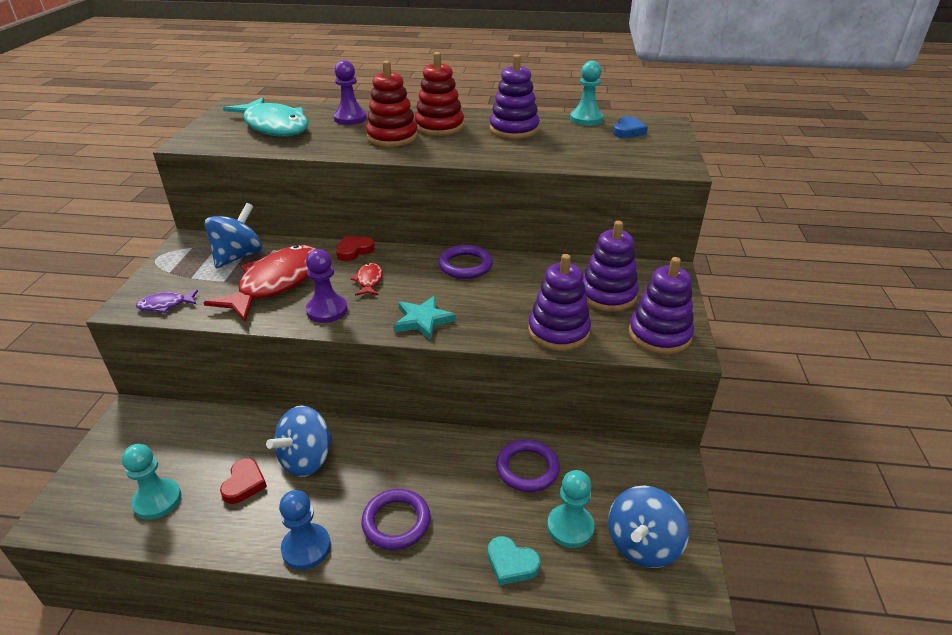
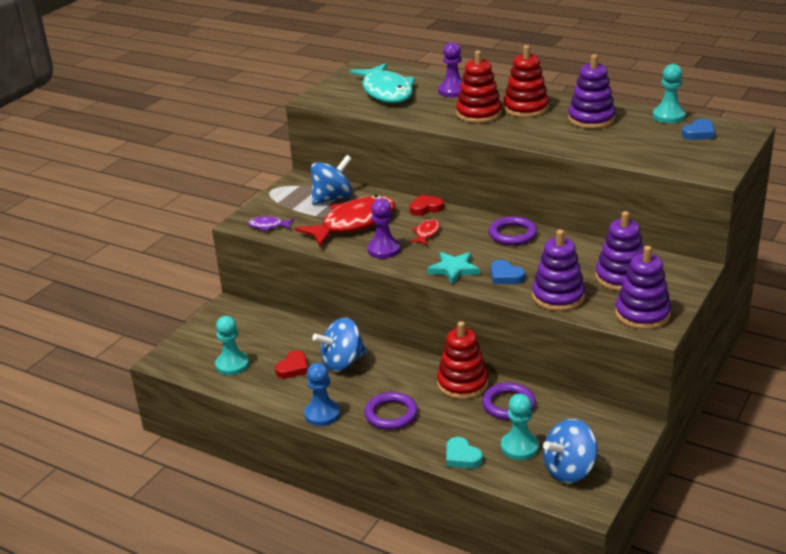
camera: 25 degrees right, 5 degrees down
none -> red stacking toy [437,321,488,399]
none -> blue heart [491,260,525,284]

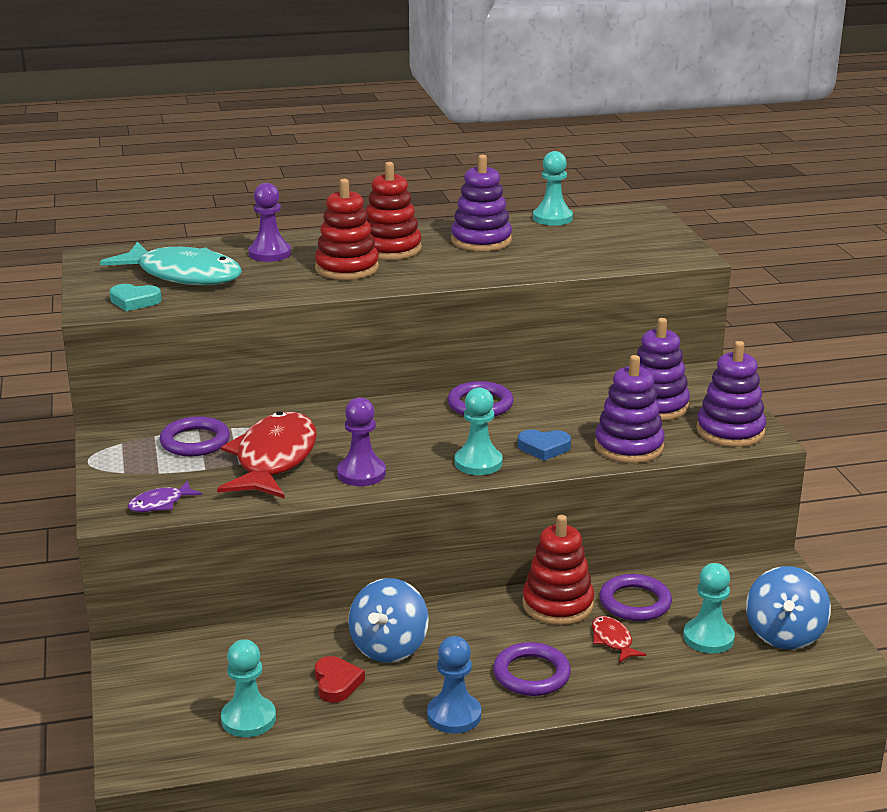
camera: 45 degrees left, 5 degrees down
blue spinning top [311,155,352,205] -> purple ring [160,416,230,456]
red heart [409,194,444,216] -> none
red fish [409,219,440,245] -> red fish moved to [592,616,646,663]
turquoise star [427,252,480,285] -> turquoise pawn [455,387,503,475]
turquoise heart [446,437,483,469] -> turquoise heart moved to [110,284,162,311]
blue heart [682,119,715,140] -> none

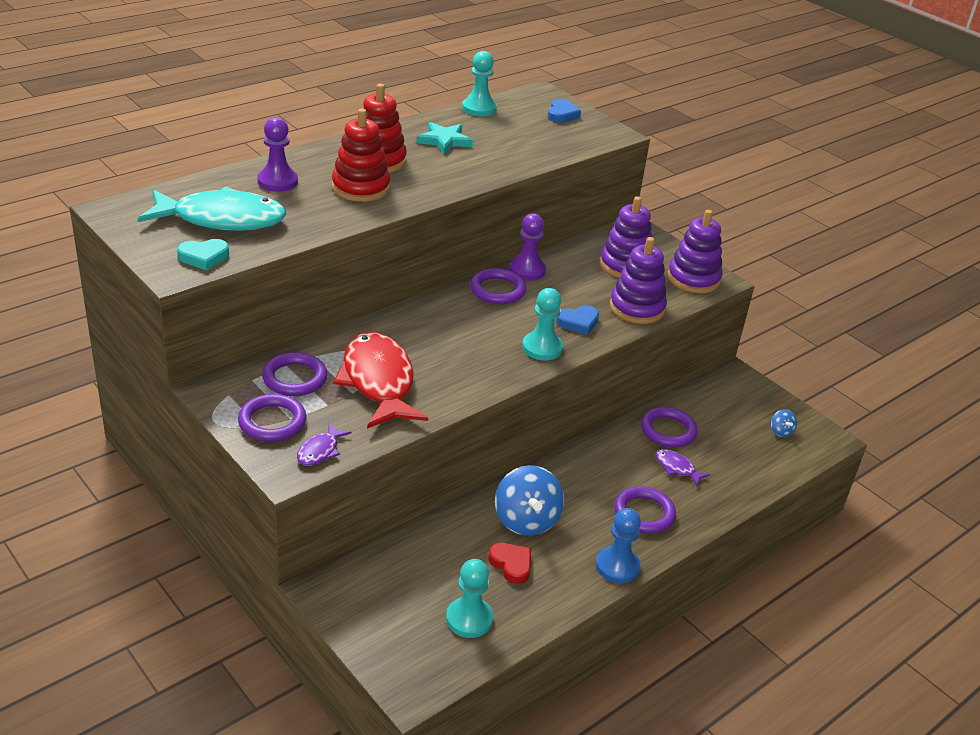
camera: 30 degrees left, 10 degrees up
purple pawn [337,397,386,486] -> purple pawn moved to [509,213,546,281]
purple stacking toy [451,154,512,251] -> turquoise star [417,122,473,154]
red stacking toy [522,515,594,625] -> none
red fish [592,616,646,663] -> purple fish [656,449,711,486]
turquoise pawn [683,563,735,654] -> none
blue spinning top [746,566,831,649] -> blue spinning top [771,409,797,437], size x0.45
none -> purple ring [238,394,307,442]
none -> blue heart [548,99,581,123]

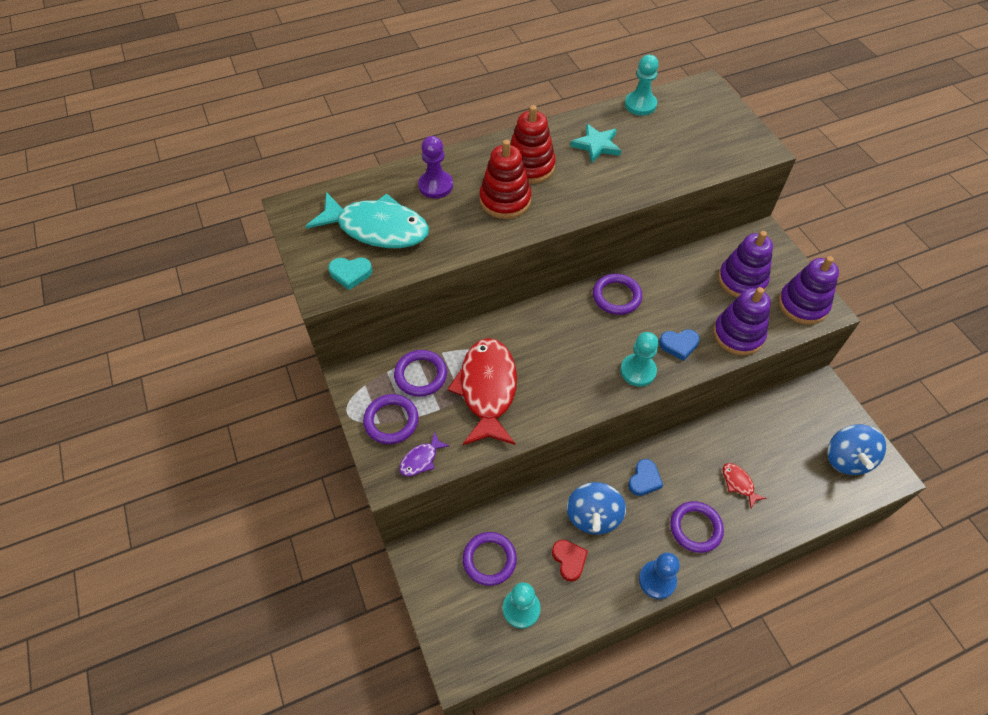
camera: 20 degrees right, 20 degrees up
purple pawn [509,213,546,281] -> none
blue heart [548,99,581,123] -> blue heart moved to [628,459,663,496]
purple ring [641,407,698,448] -> purple ring moved to [463,532,517,586]
purple fish [656,449,711,486] -> red fish [723,463,766,508]
blue spinning top [771,409,797,437] -> blue spinning top [827,424,886,475], size x2.22

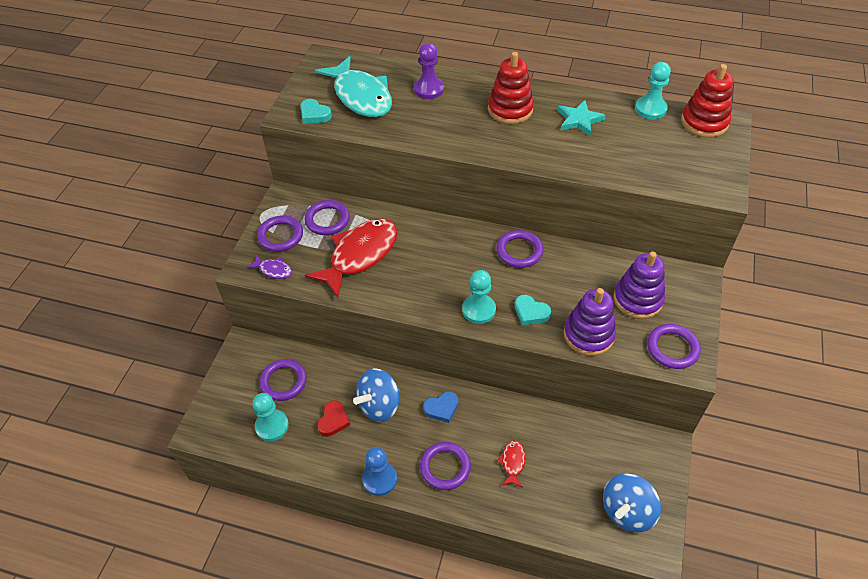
camera: 40 degrees right, 5 degrees down
purple fish [399,431,450,476] -> purple fish turned 150 degrees counterclockwise [247,255,292,279]
red stacking toy [479,140,531,219] -> red stacking toy moved to [681,64,733,137]
blue heart [659,329,700,361] -> turquoise heart [515,295,551,325]
purple stacking toy [778,256,839,325] -> purple ring [647,324,701,369]

